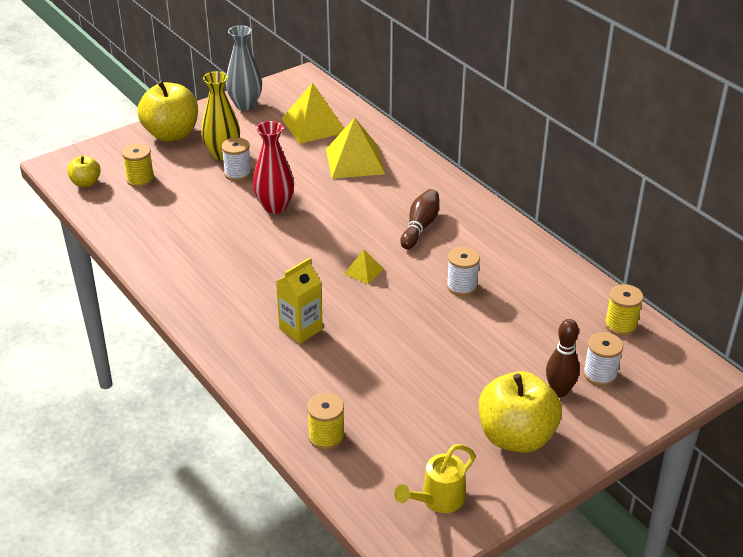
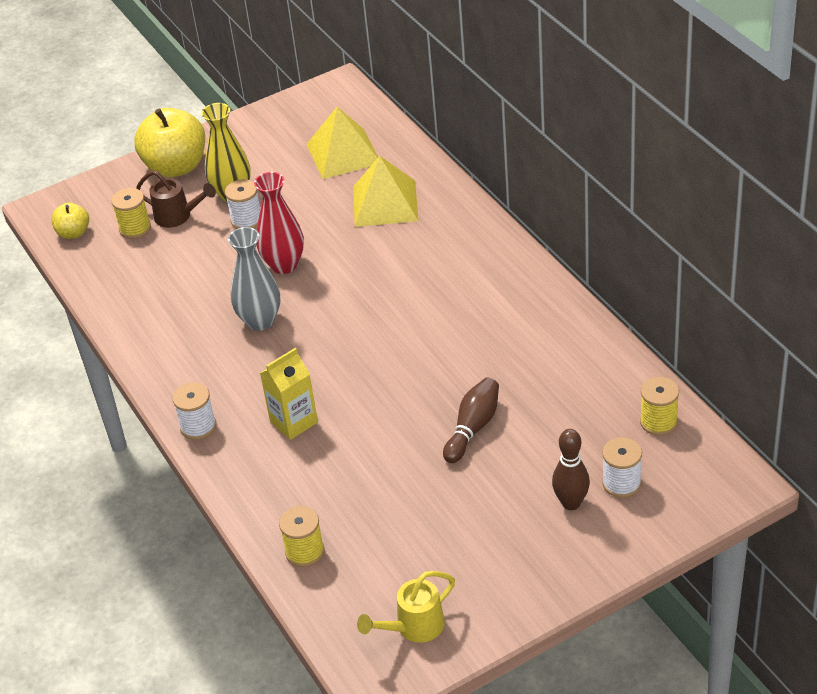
camera: 10 degrees right, 5 degrees up
grey vase [226,25,262,110] -> grey vase moved to [228,227,280,331]
yellow pyramid [344,250,384,284] -> none
brown bowling pin [400,189,439,249] -> brown bowling pin moved to [443,377,499,463]
white spool [447,247,480,296] -> white spool moved to [173,383,216,440]
yellow apple [479,371,562,453] -> none
none -> brown watering can [136,170,216,228]

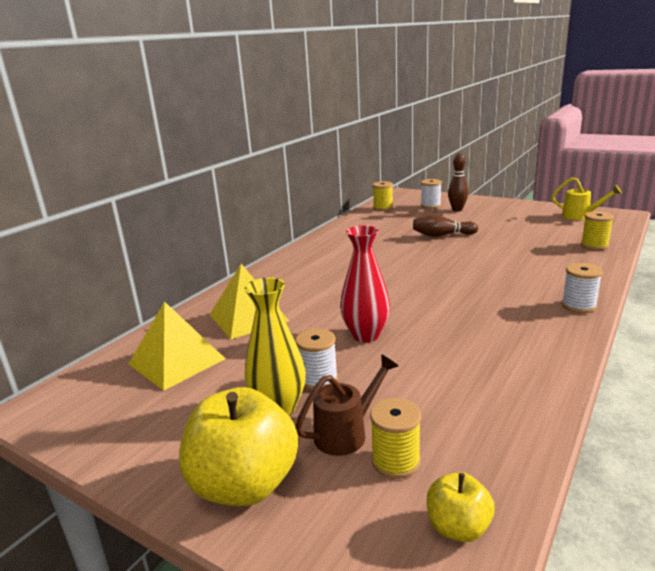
camera: 120 degrees left, 20 degrees down
brown watering can [136,170,216,228] -> brown watering can turned 60 degrees clockwise [295,354,398,456]
grey vase [228,227,280,331] -> none
yellow carton [260,348,318,440] -> none

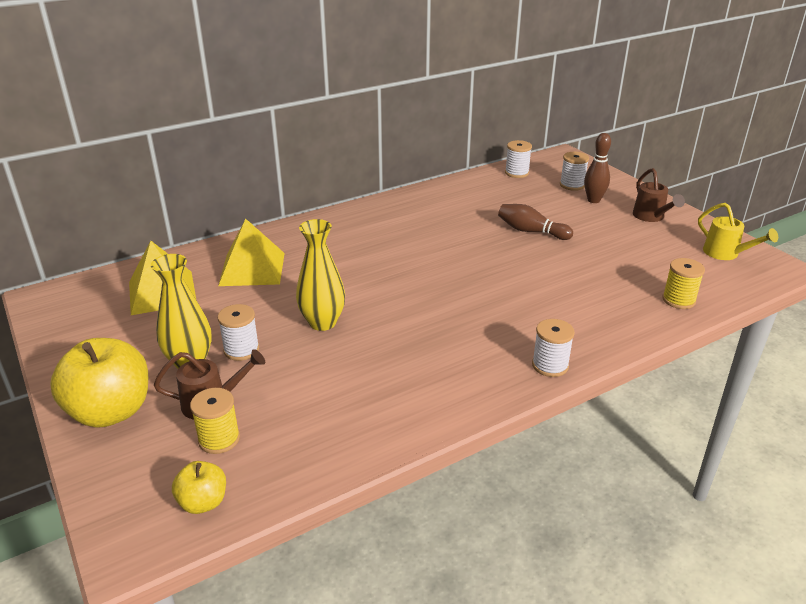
camera: 25 degrees right, 10 degrees up
red vase [340,226,390,342] -> yellow vase [296,219,345,331]
yellow spool [373,181,393,211] -> white spool [505,140,532,178]
none -> brown watering can [633,168,685,222]

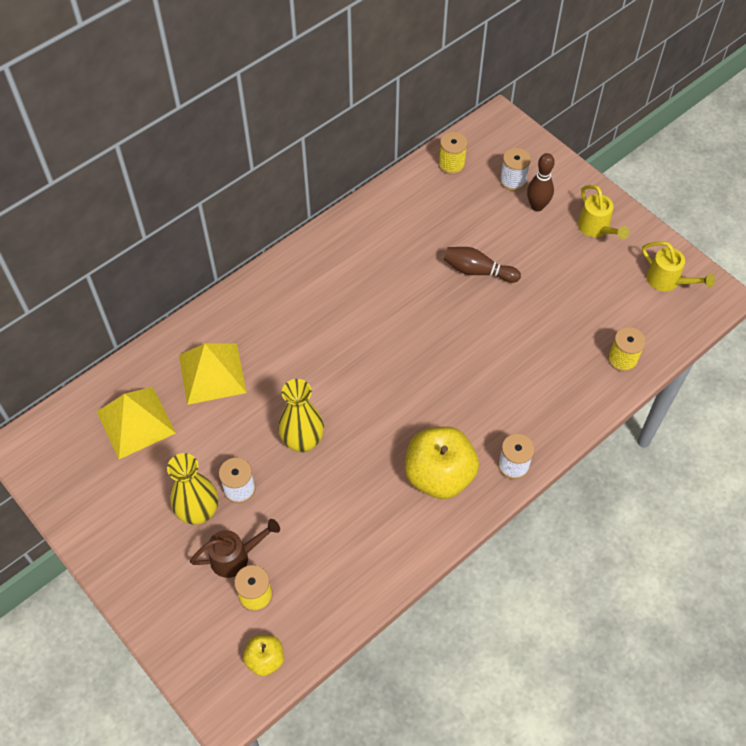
camera: 10 degrees left, 25 degrees up
yellow apple [50,338,148,428] -> yellow apple moved to [405,427,479,499]
white spool [505,140,532,178] -> yellow spool [438,132,468,175]
brown watering can [633,168,685,222] -> yellow watering can [578,185,629,240]

